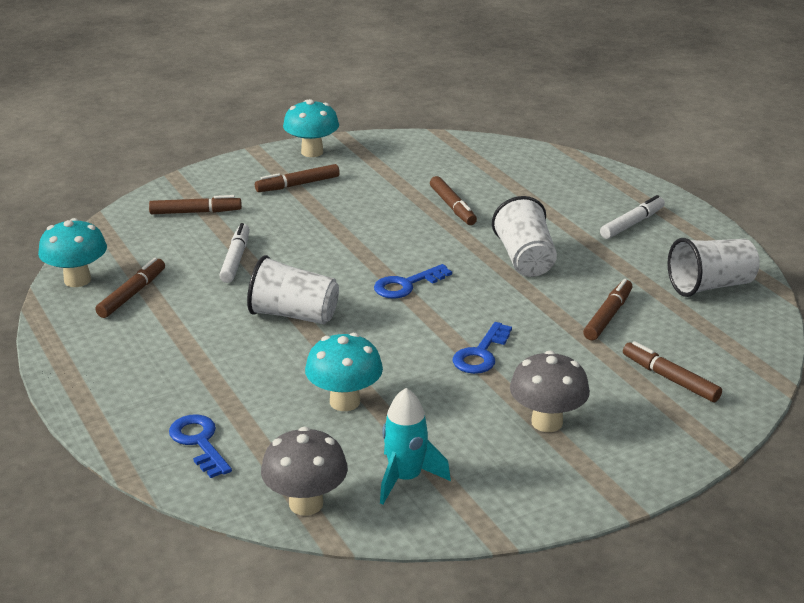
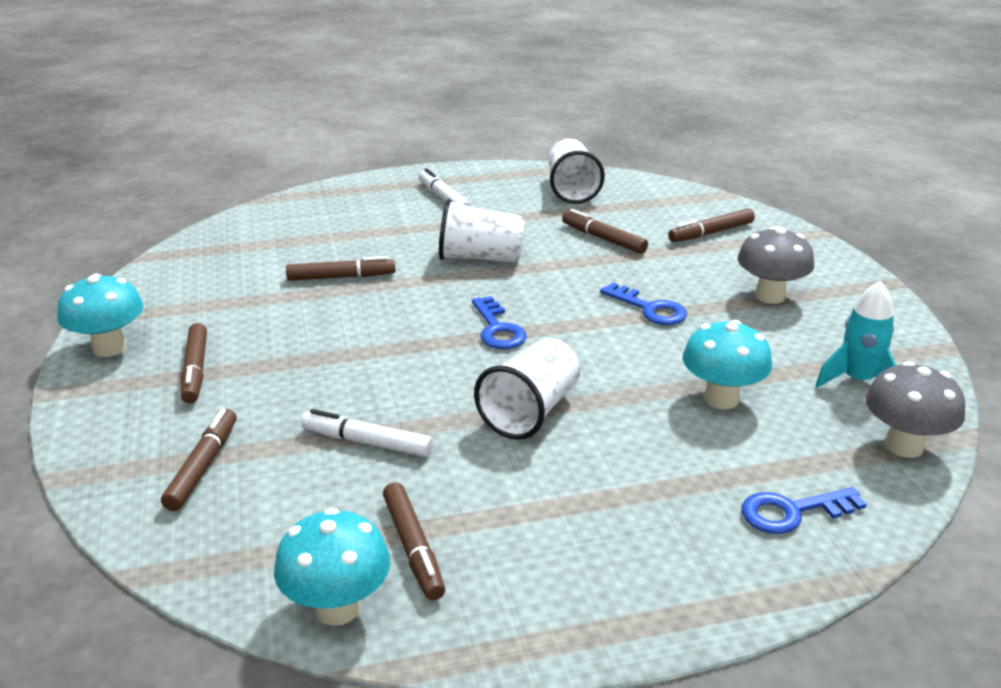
camera: 75 degrees left, 0 degrees up
brown marker [95,258,165,318] -> brown marker turned 150 degrees counterclockwise [383,482,445,600]

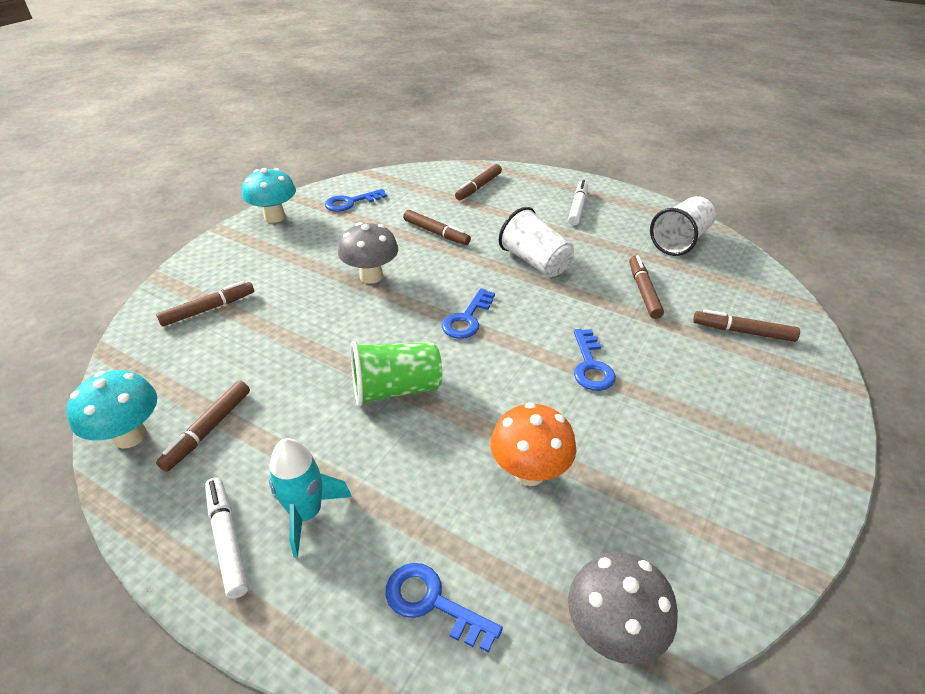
camera: 45 degrees right, 10 degrees up
brown marker [181,323,207,403] -> brown marker moved to [455,164,502,200]
white marker [301,409,433,457] -> white marker moved to [205,477,249,599]
white cup [474,338,580,440] -> green cup [351,341,442,407]
turquoise mushroom [683,320,772,409] -> orange mushroom [490,402,576,486]
grey mushroom [737,226,814,304] -> grey mushroom moved to [338,222,398,284]
turquoise rocket [815,281,896,388] -> turquoise rocket moved to [269,438,352,557]
none -> blue key [325,189,387,212]

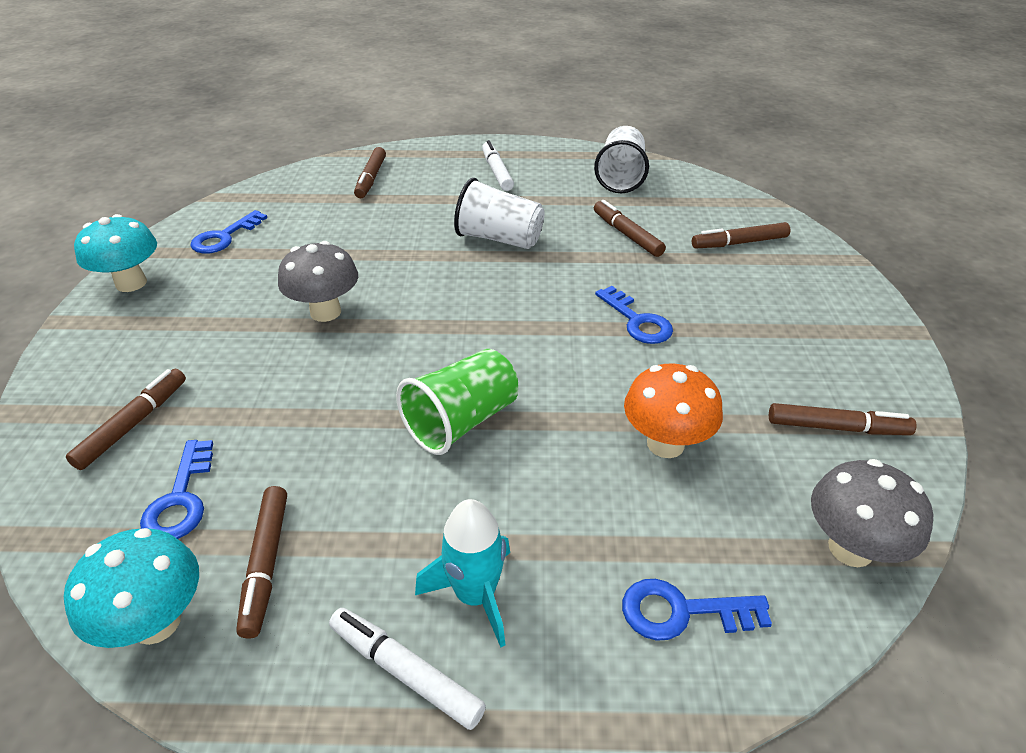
camera: 30 degrees left, 0 degrees up
brown marker [403,210,471,245] -> brown marker moved to [769,403,916,435]
blue key [442,288,495,339] -> blue key moved to [140,440,213,539]

